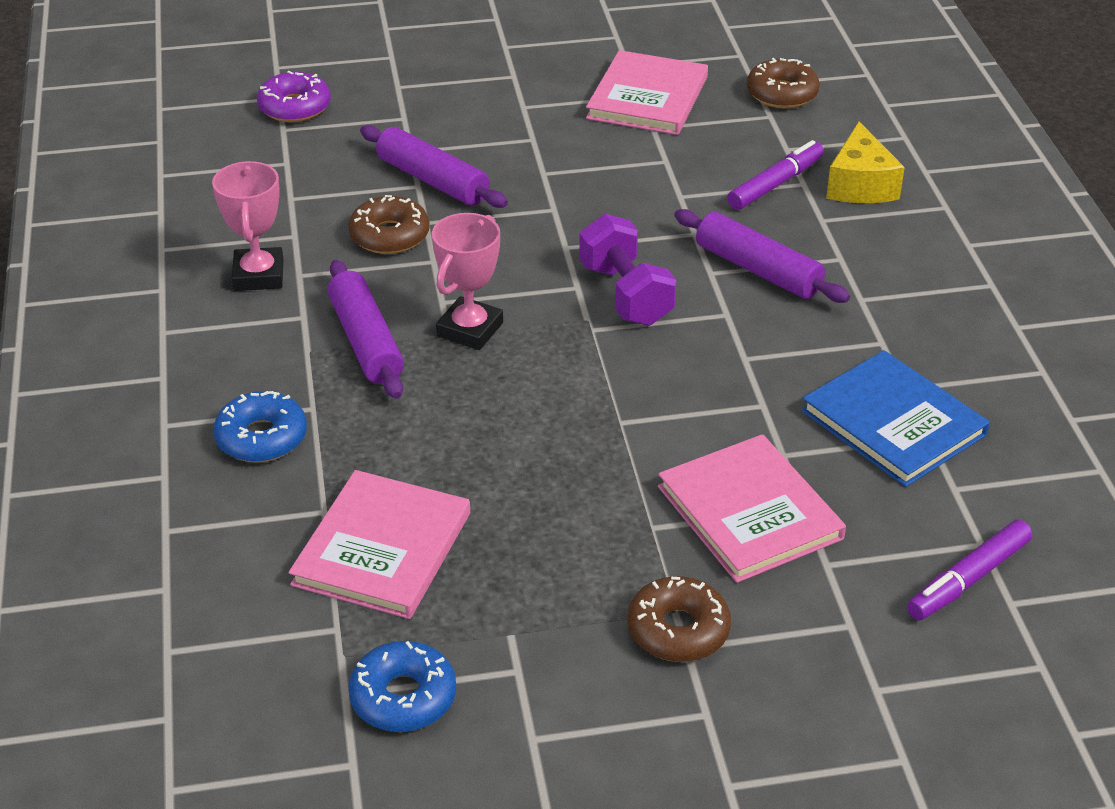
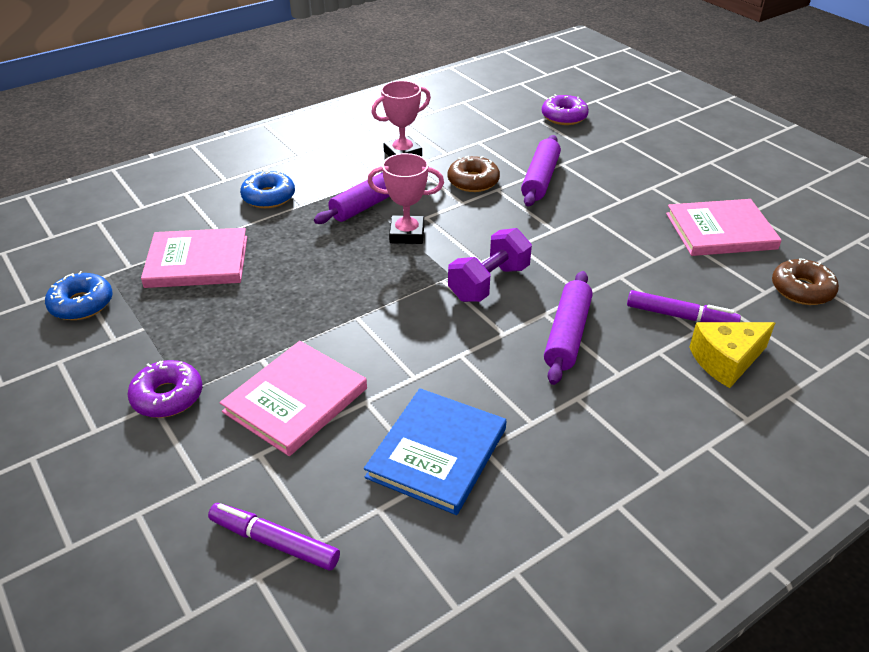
camera: 65 degrees right, 0 degrees up
brown donut [627,576,731,662] -> purple donut [128,360,202,418]

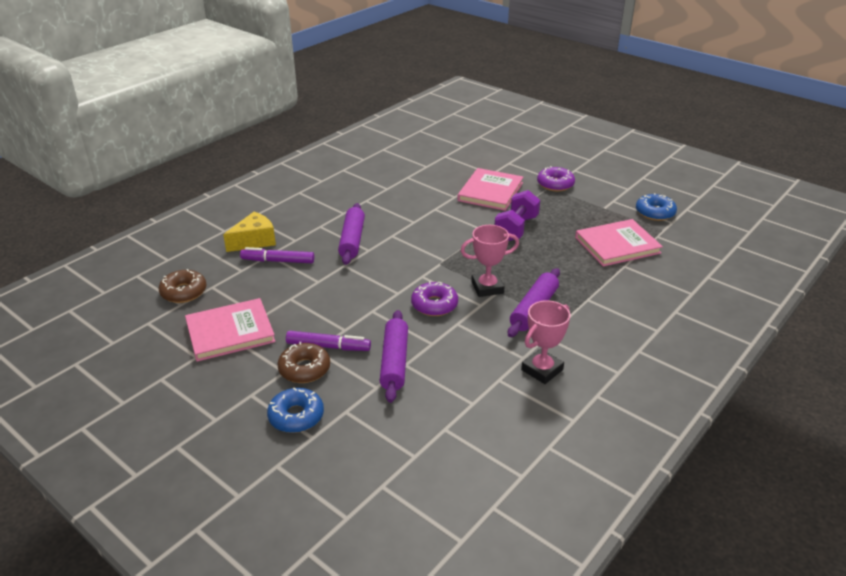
camera: 165 degrees right, 5 degrees down
purple marker [208,503,340,570] -> purple marker moved to [286,331,371,351]
blue donut [240,171,295,208] -> blue donut moved to [267,388,324,433]
blue book [364,388,506,515] -> none
brown donut [448,156,500,192] -> brown donut moved to [277,342,330,383]
purple dumbbell [448,228,532,302] -> purple dumbbell moved to [495,190,540,241]
purple donut [542,94,589,125] -> purple donut moved to [411,281,458,316]

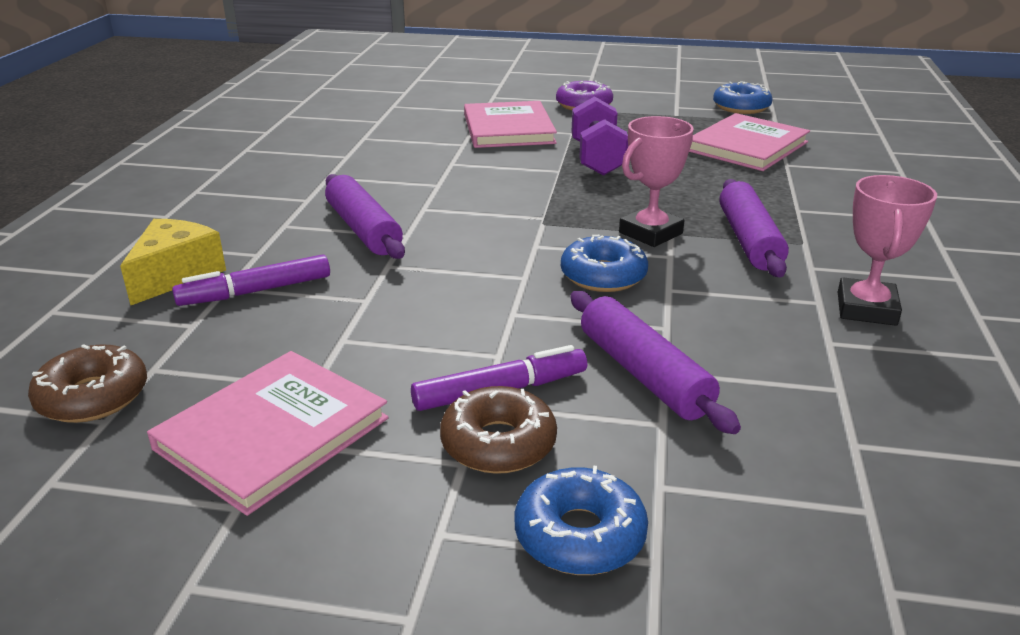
camera: 30 degrees left, 5 degrees down
purple donut [411,281,458,316] -> blue donut [561,235,648,292]

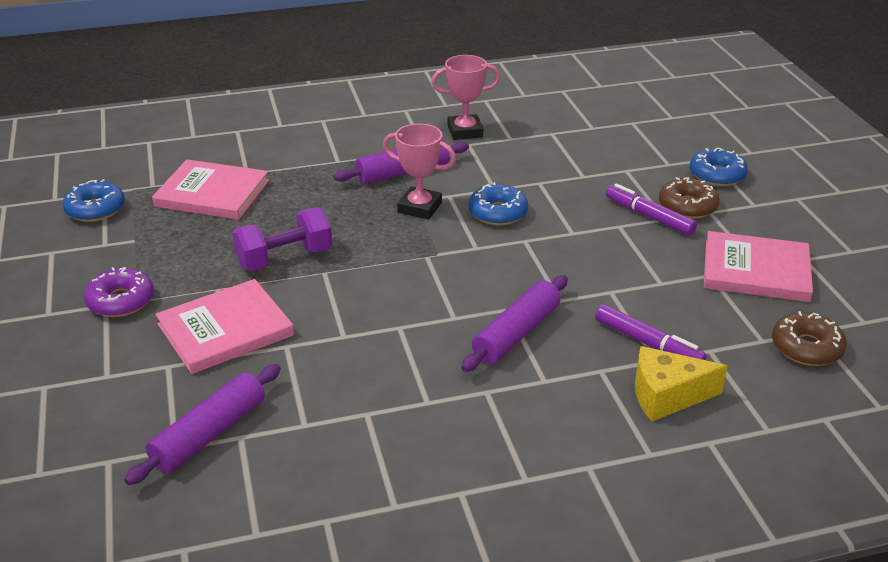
camera: 115 degrees left, 5 degrees up
purple rolling pin [570,291,741,434] -> purple rolling pin moved to [124,364,281,485]

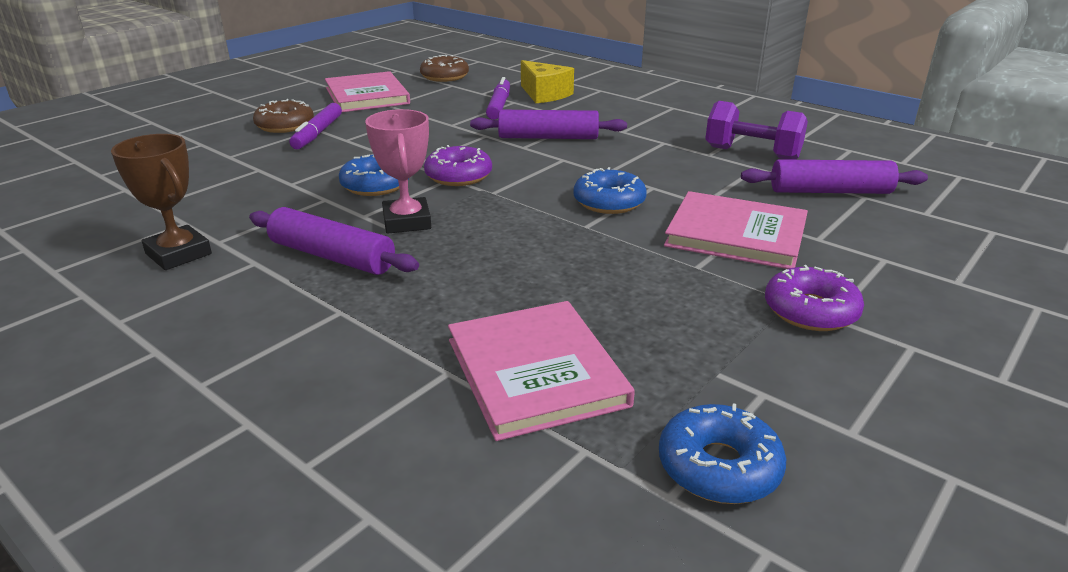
camera: 125 degrees left, 5 degrees down
purple dumbbell [232,207,332,271] -> purple dumbbell moved to [705,101,808,160]
pink trophy [431,55,500,140] -> brown trophy [111,134,212,270]
blue donut [690,147,748,186] -> blue donut moved to [574,167,647,214]
none -> purple donut [424,145,492,186]

